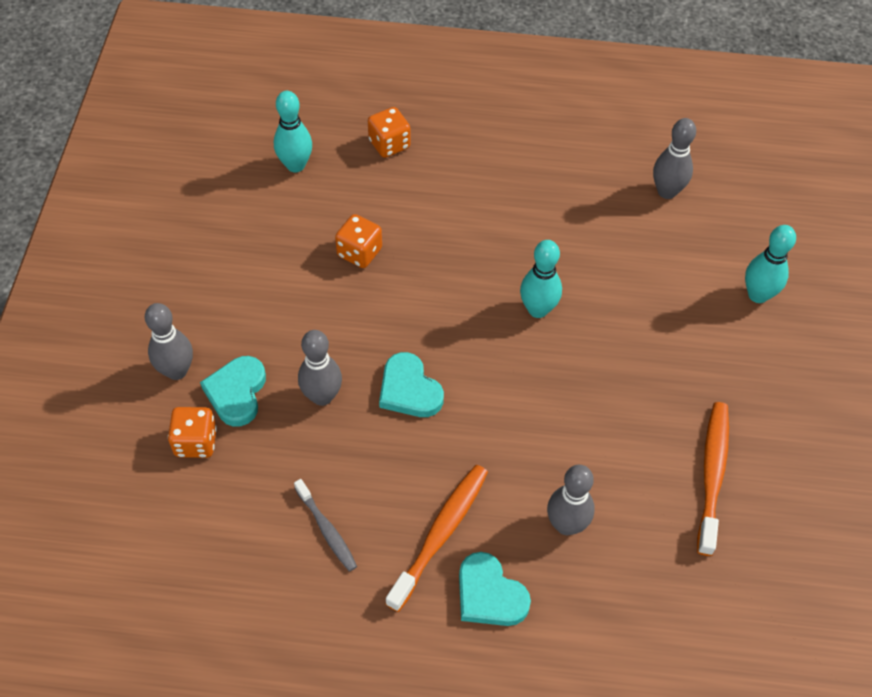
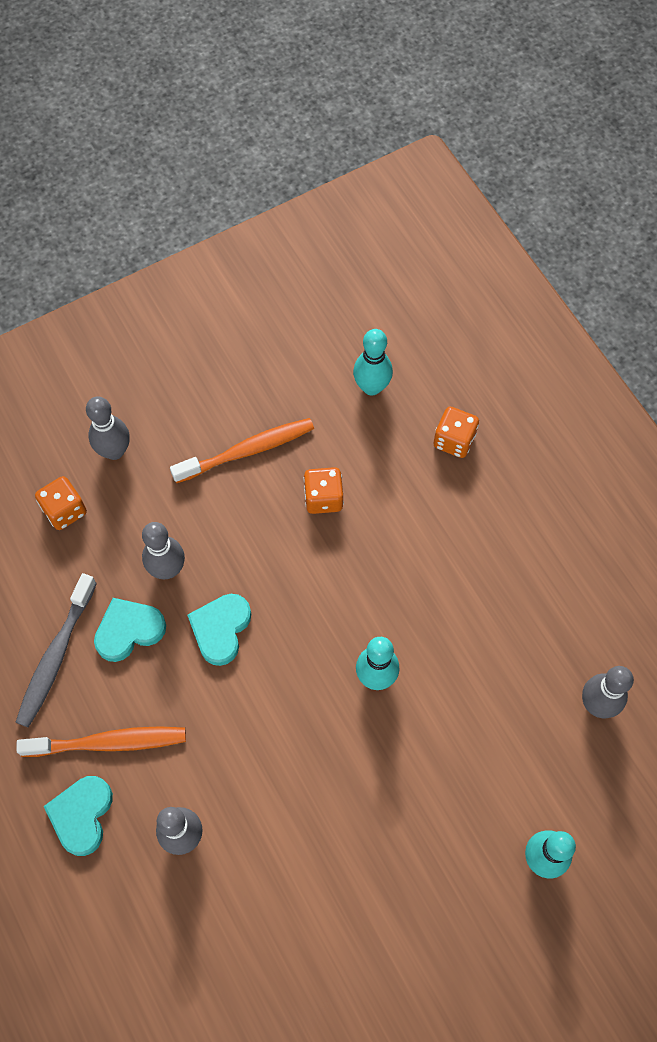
camera: 55 degrees right, 10 degrees up
turquoise heart [200,356,266,427] -> turquoise heart moved to [94,598,166,662]
grey toothbrush [294,479,357,572] -> grey toothbrush [16,573,97,727], size x1.61
orange toothbrush [697,402,729,556] -> orange toothbrush moved to [170,418,314,483]

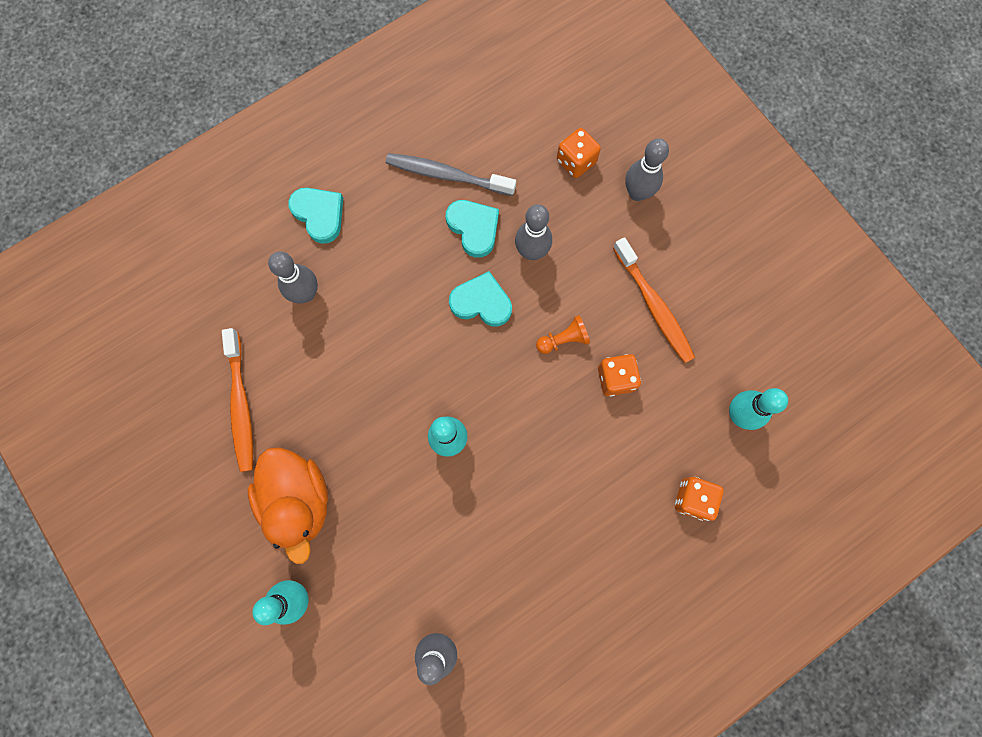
camera: 85 degrees right, 10 degrees up
orange toothbrush [17,726,186,757] -> orange toothbrush moved to [222,328,253,472]
turquoise heart [44,776,113,856] -> turquoise heart turned 45 degrees clockwise [288,188,343,244]
none -> orange duck [248,447,328,564]
none -> orange pawn [536,315,590,354]

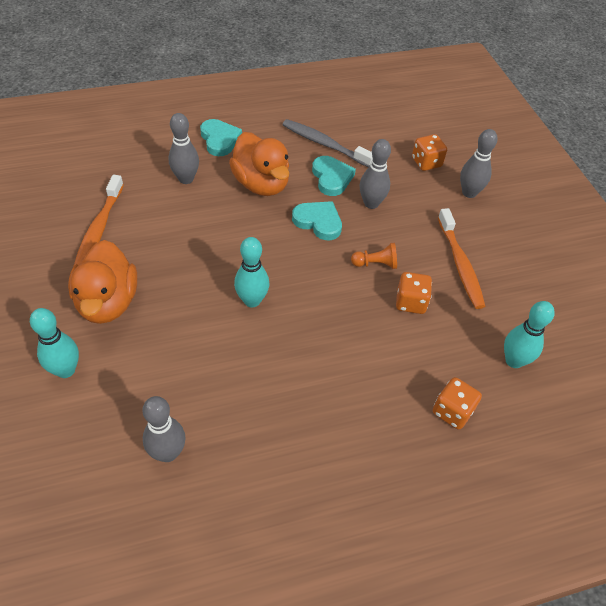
camera: 15 degrees right, 25 degrees down
none -> orange duck [229,132,289,196]

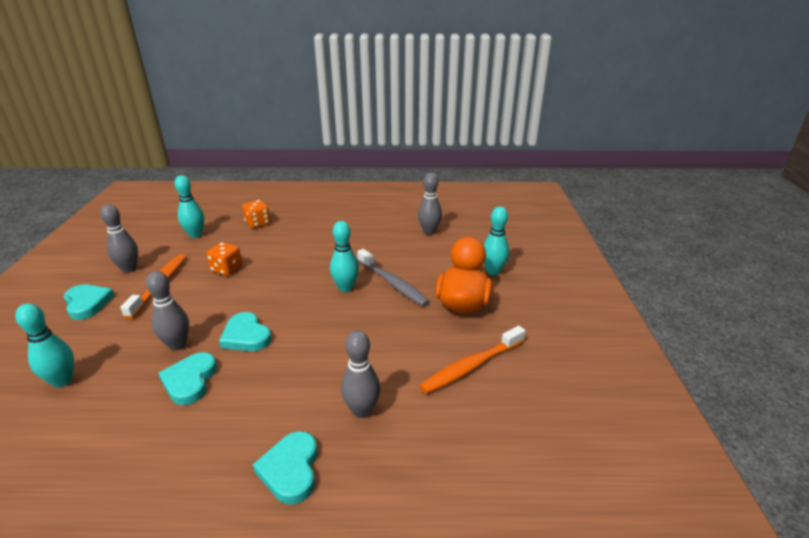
camera: 160 degrees left, 20 degrees down
orange toothbrush [73,175,124,267] -> orange toothbrush turned 150 degrees counterclockwise [419,326,526,394]
orange duck [229,132,289,196] -> none
grey toothbrush [282,119,373,167] -> grey toothbrush moved to [357,249,430,306]
orange pawn [351,243,397,269] -> none
orange dice [412,134,447,171] -> turquoise bowling pin [15,303,74,387]
grey bowling pin [460,129,498,198] -> grey bowling pin moved to [100,204,138,272]
none -> turquoise heart [64,284,115,320]

